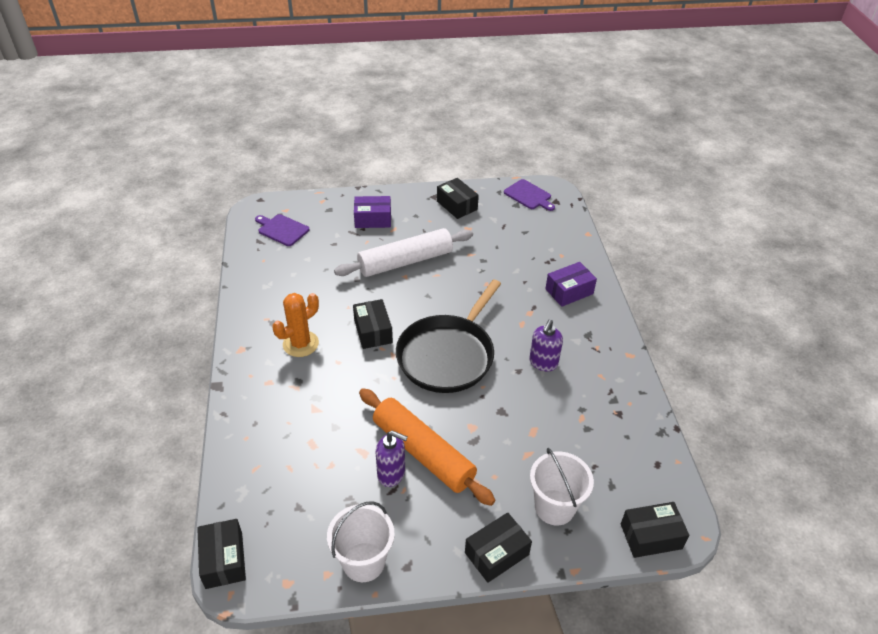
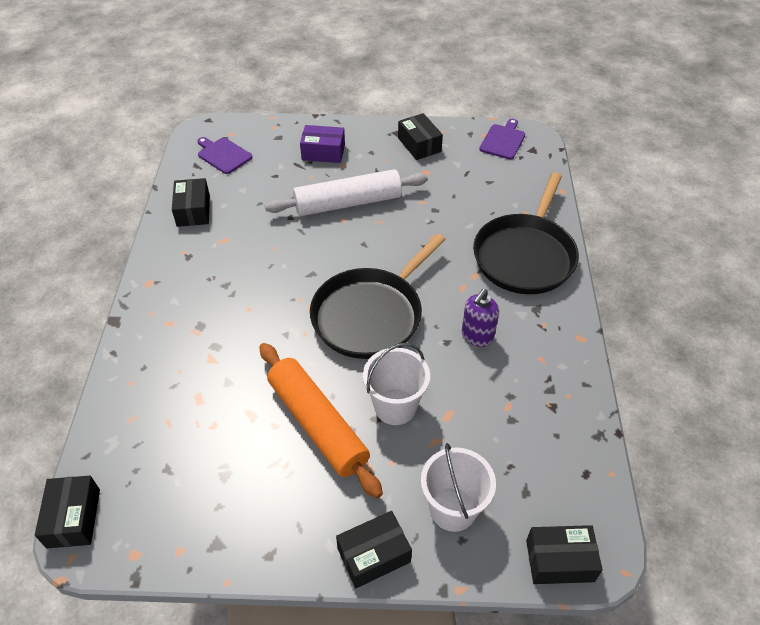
camera: 10 degrees right, 5 degrees up
orange cactus [272,293,319,357] -> none
white bucket [327,501,395,582] -> white bucket moved to [363,343,430,425]
black box [353,299,393,349] -> black box moved to [172,178,210,227]
purple soap dispenser [376,431,408,487] -> none
purple cutting board [504,179,555,211] -> purple cutting board turned 120 degrees counterclockwise [479,119,525,159]
purple box [545,262,597,307] -> black pan [473,173,579,294]

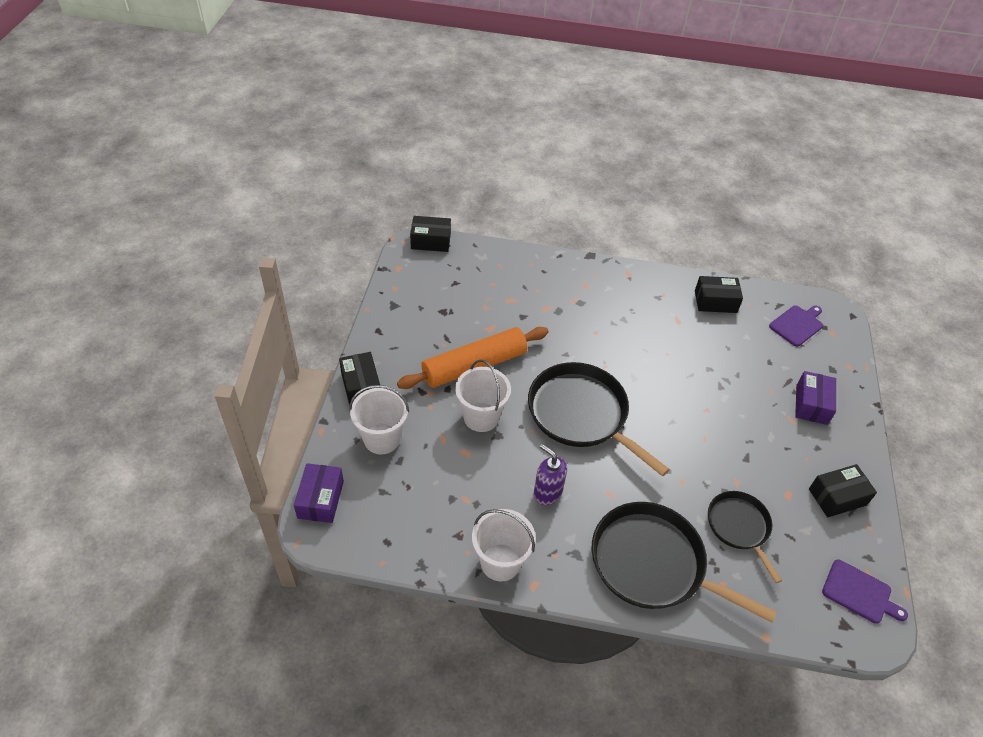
camera: 95 degrees right, 0 degrees up
white rolling pin [265,169,428,216] -> none
black box [526,525,603,584] -> purple box [294,463,344,523]
none -> white bucket [472,509,536,581]
none -> black pan [708,491,782,583]

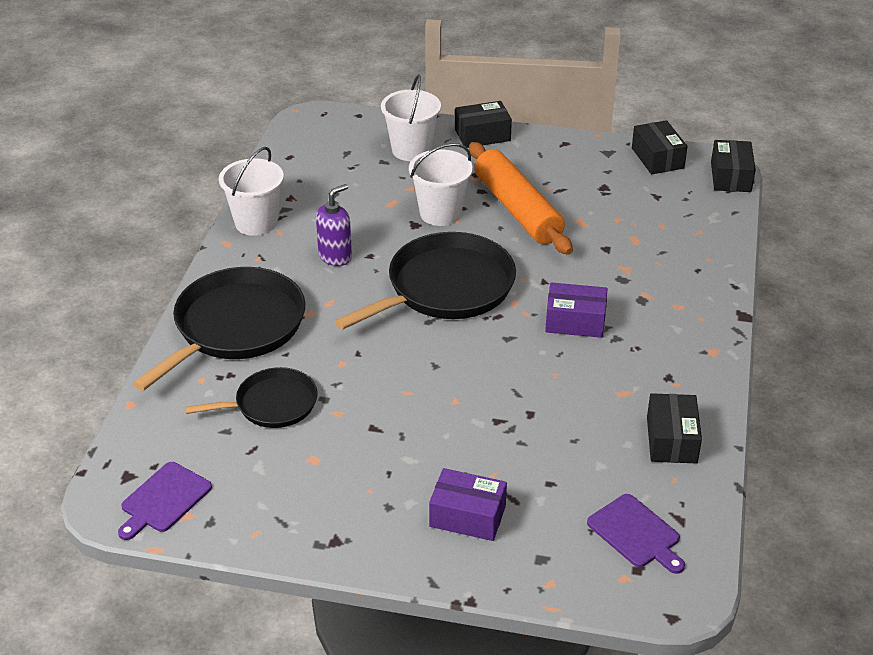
camera: 95 degrees right, 10 degrees down
purple box [294,463,344,523] -> purple box moved to [545,282,608,338]
black box [809,464,877,517] -> black box moved to [632,120,688,174]

